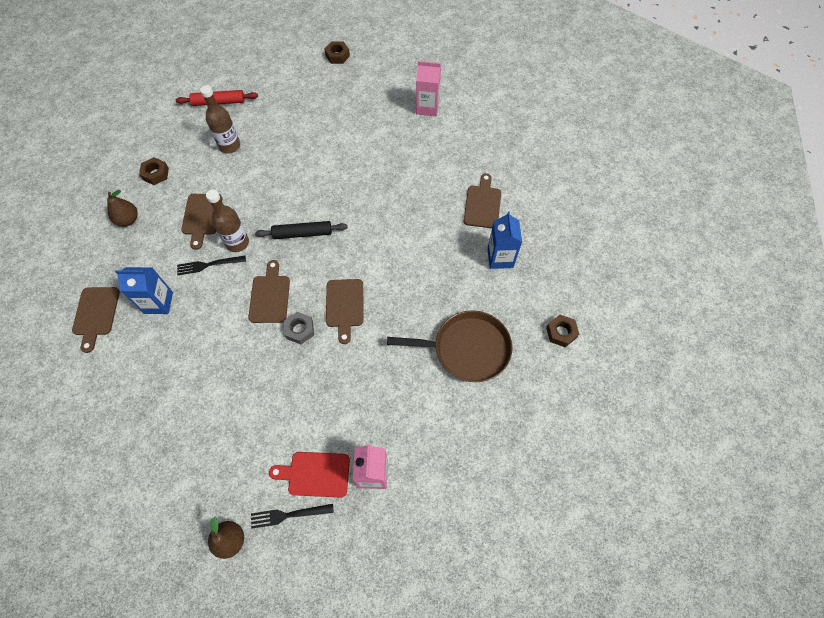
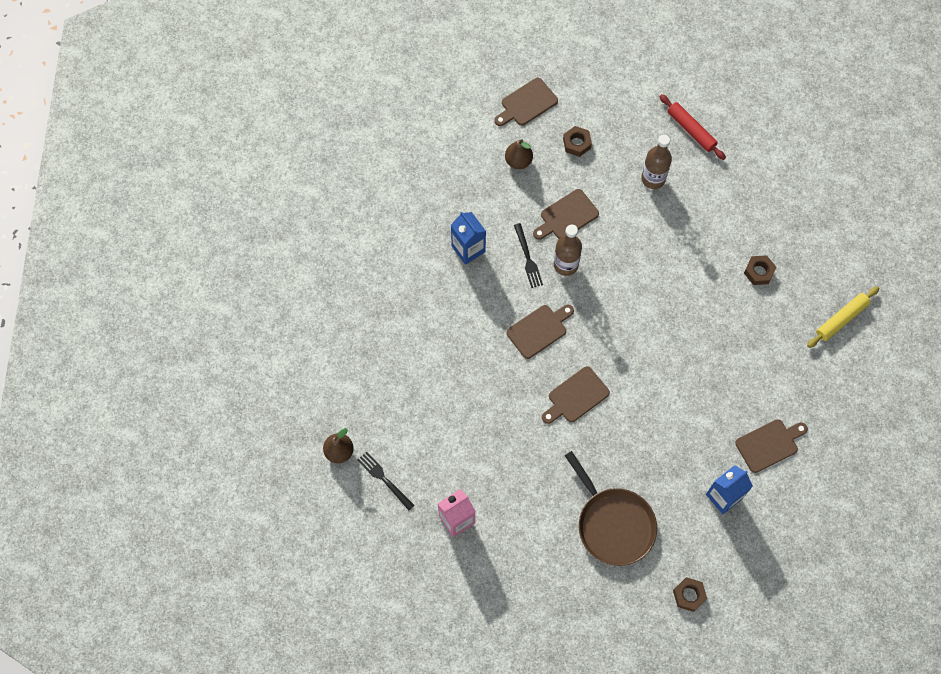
camera: 55 degrees right, 5 degrees up
brown cutting board [72,287,120,353] -> brown cutting board moved to [494,78,558,126]
black fork [177,256,246,275] -> black fork turned 150 degrees counterclockwise [514,223,543,288]
black rolling pin [255,221,348,239] -> none
red cutting board [269,452,350,498] -> none
grey nut [284,312,314,344] -> none
brown nut [324,41,350,64] -> brown nut moved to [744,255,776,285]
pink carton [416,61,441,116] -> yellow rolling pin [807,286,879,348]

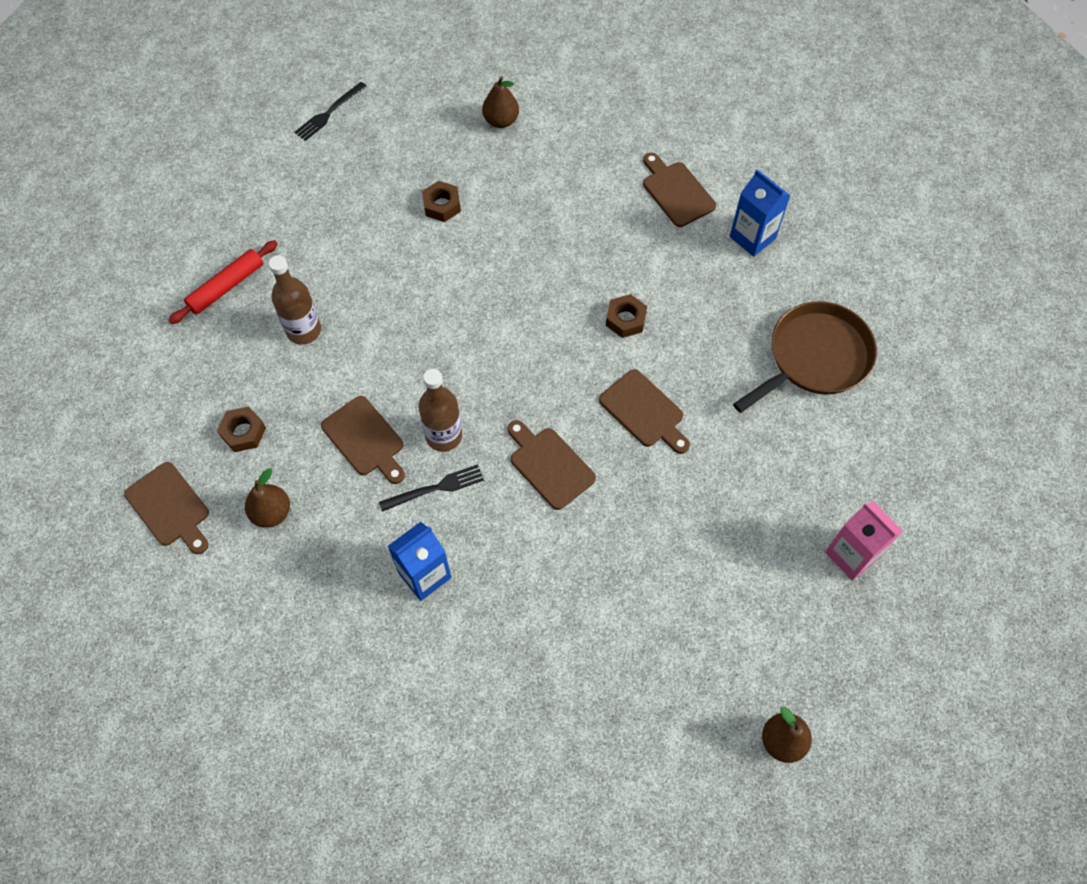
camera: 95 degrees left, 5 degrees down
black fork [358,451,415,510] -> black fork moved to [295,82,367,141]
brown nut [673,577,707,612] -> brown nut moved to [606,294,647,338]
yellow rolling pin [807,286,879,348] -> brown pear [482,76,519,128]

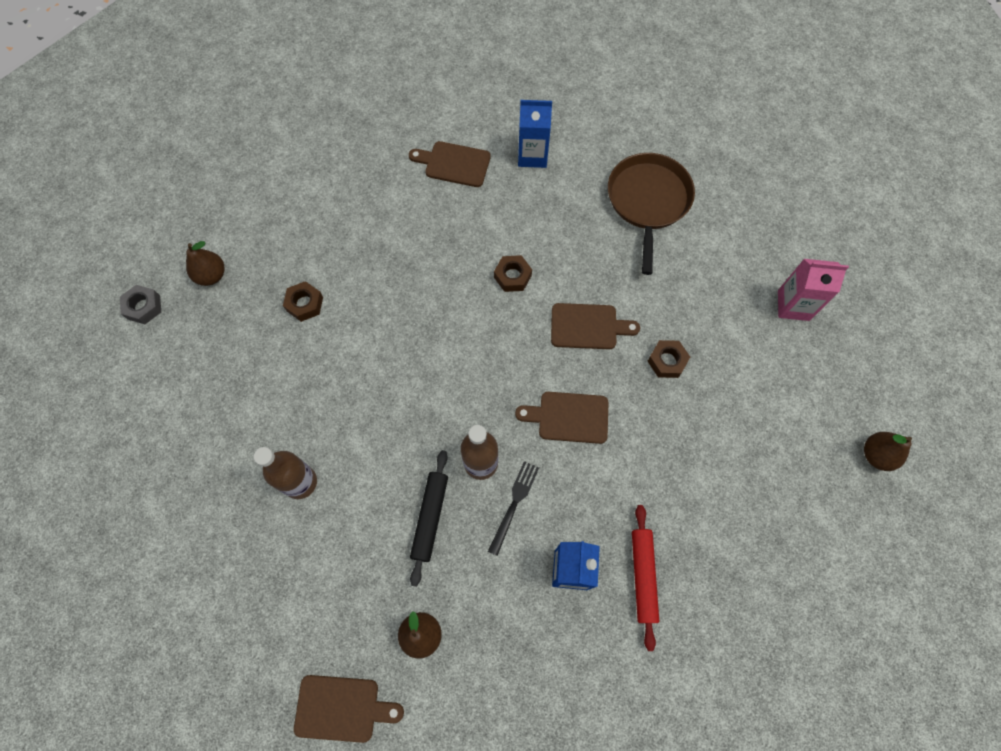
camera: 45 degrees left, 5 degrees up
red rolling pin [168,240,278,324] -> red rolling pin moved to [632,505,659,651]
brown nut [217,406,266,452] -> brown nut moved to [648,340,690,378]
black fork [295,82,367,141] -> grey nut [120,285,161,324]
brown cutting board [321,396,405,484] -> black rolling pin [410,450,448,587]
brown pear [482,76,519,128] -> brown pear moved to [186,241,225,286]

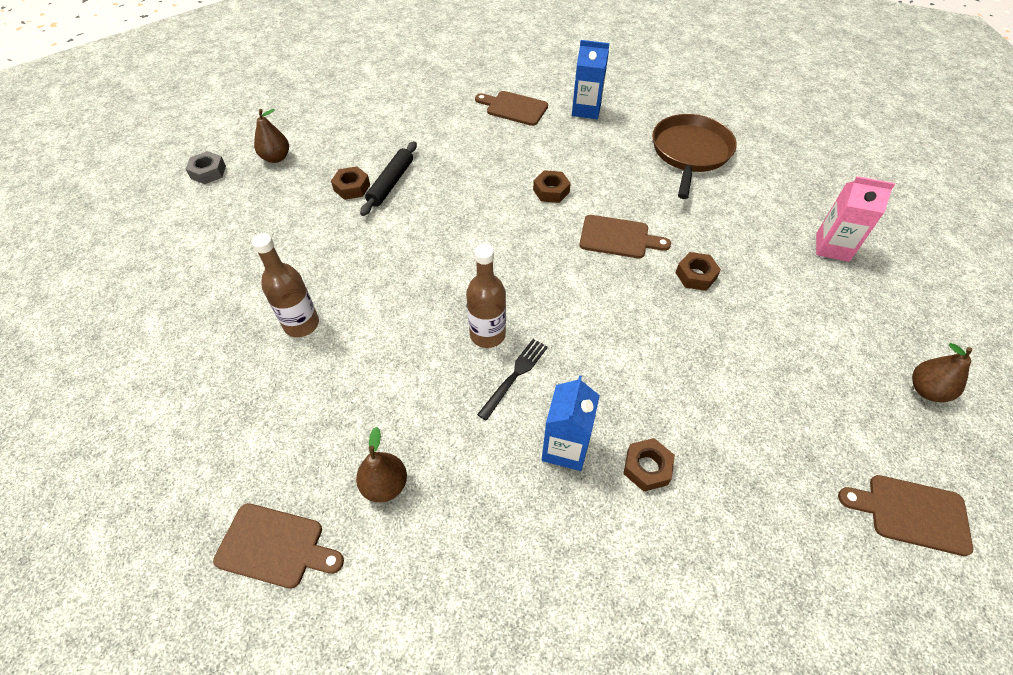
camera: 10 degrees right, 15 degrees down
black rolling pin [410,450,448,587] -> black rolling pin moved to [360,141,417,216]
brown cutting board [515,392,609,444] -> brown cutting board moved to [838,475,973,556]
red rolling pin [632,505,659,651] -> brown nut [623,438,675,492]

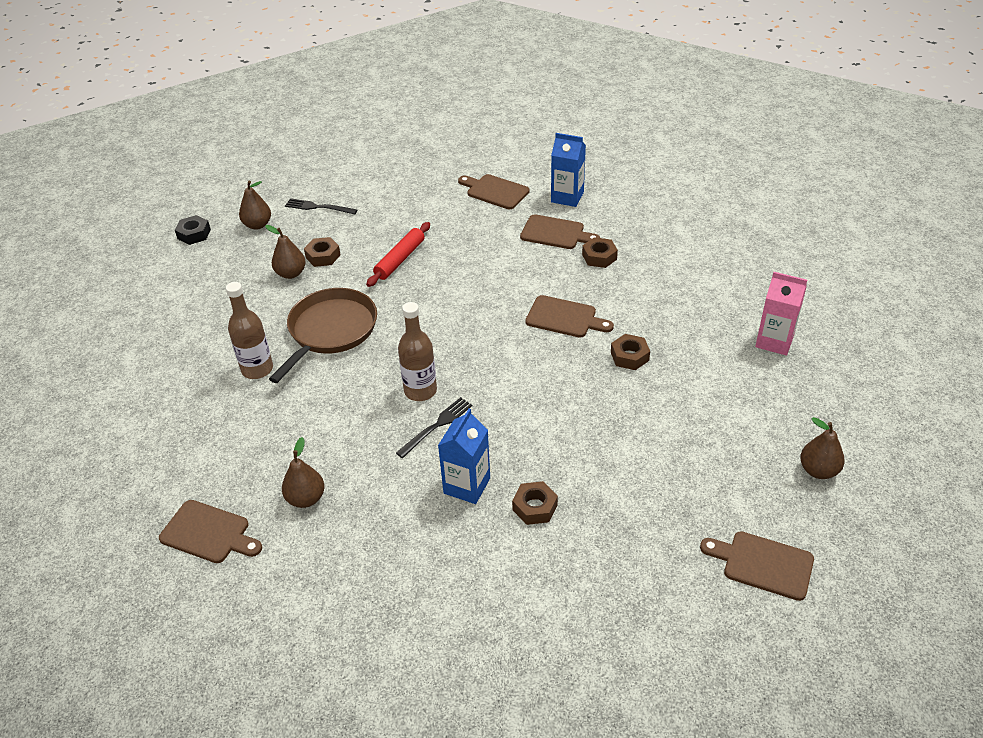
camera: 10 degrees right, 10 degrees down
grey nut [186,151,226,184] -> black nut [175,215,211,245]
black rolling pin [360,141,417,216] -> none
brown nut [533,170,571,203] -> brown nut moved to [582,237,618,268]
brown pan [653,114,737,199] -> brown pan moved to [269,288,377,383]
none -> brown pear [265,225,306,279]
none -> black fork [285,198,357,214]
none -> red rolling pin [366,222,430,287]
none -> brown cutting board [520,214,600,249]

